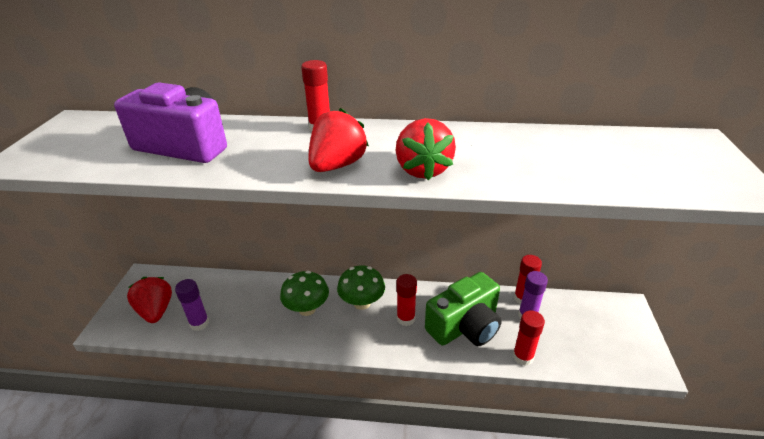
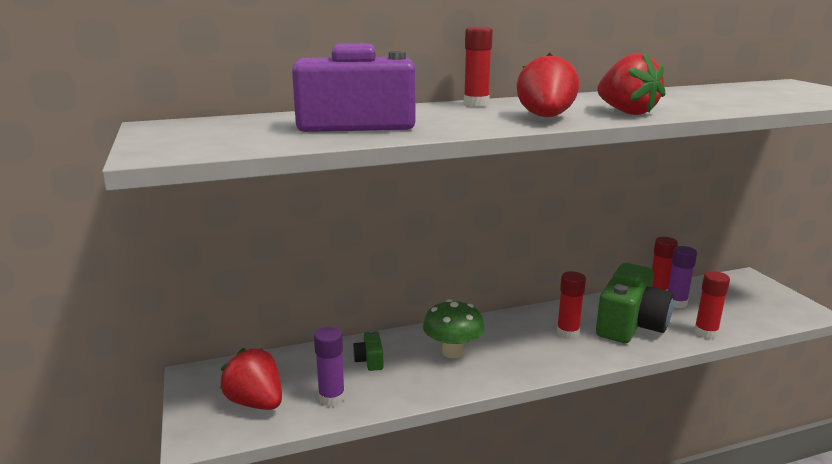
camera: 25 degrees left, 15 degrees down
green mushroom [337,265,385,310] -> none
none -> green camera [353,330,384,371]

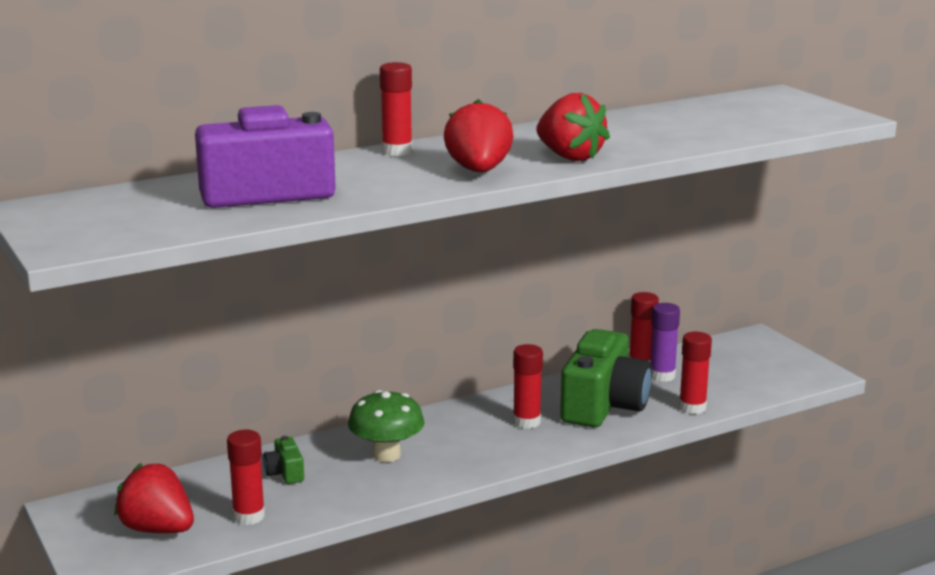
camera: 10 degrees left, 0 degrees up
purple glue stick [314,327,345,407] -> red glue stick [227,430,265,525]

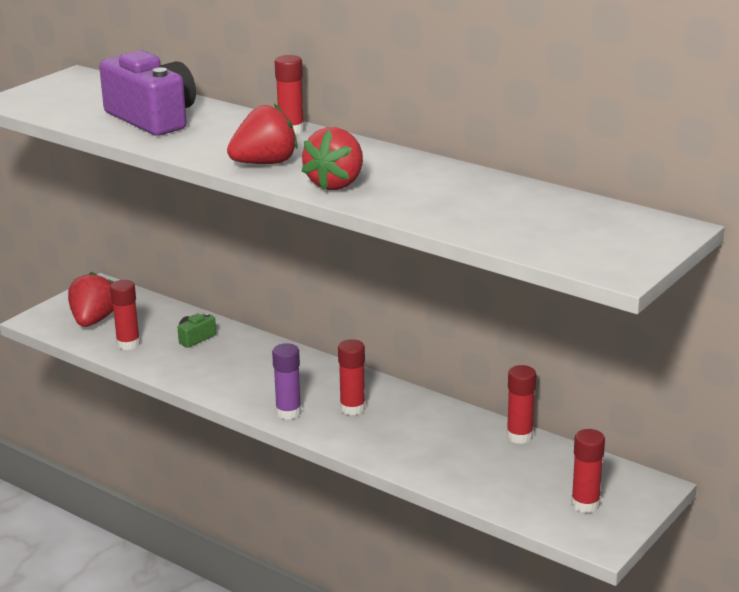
camera: 65 degrees right, 5 degrees up
green mushroom [348,390,425,462] -> none
green camera [560,329,652,427] -> none
purple glue stick [650,303,680,382] -> purple glue stick moved to [272,343,301,420]
red glue stick [679,332,712,414] -> red glue stick moved to [571,429,605,513]

